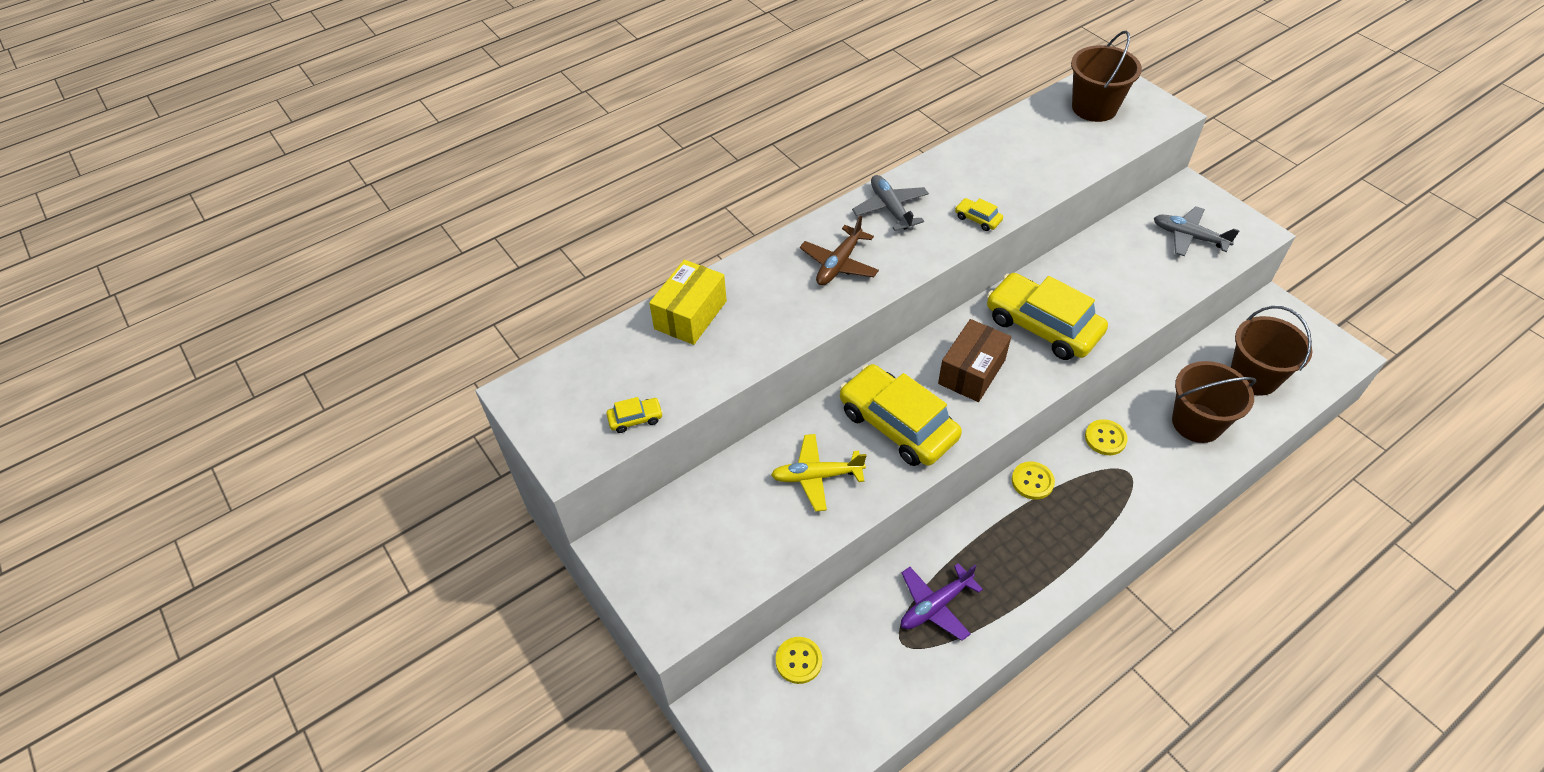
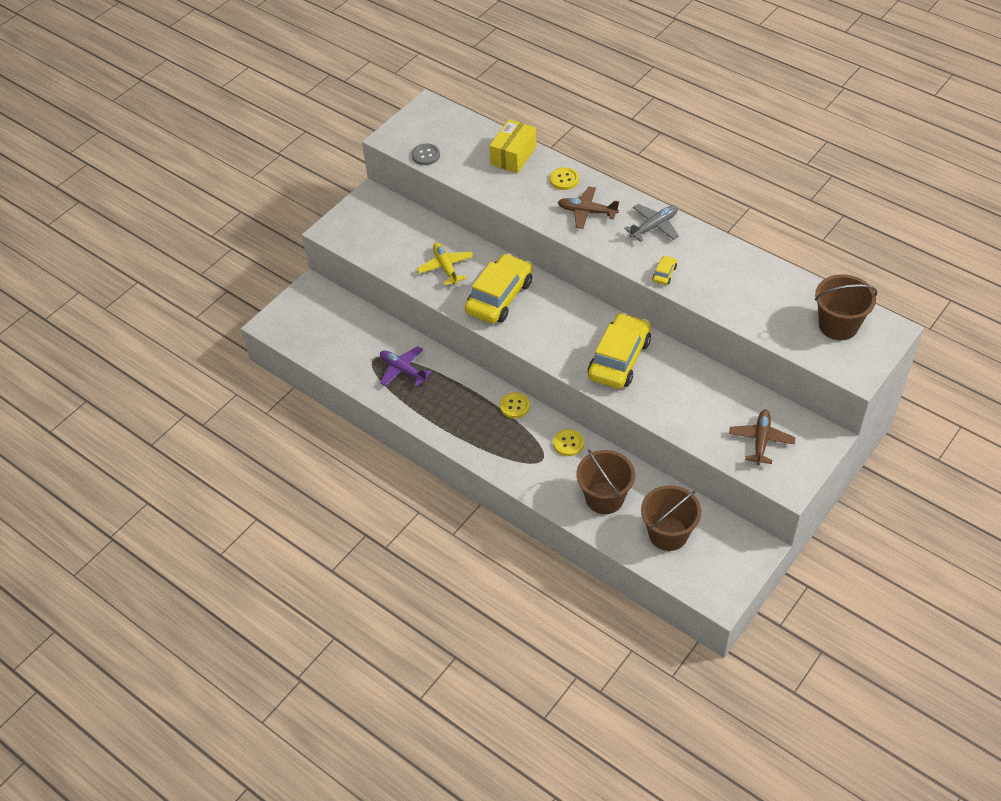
camera: 75 degrees right, 0 degrees up
yellow car [606,397,663,433] -> grey button [412,143,440,165]
yellow box [649,260,727,345] -> yellow box turned 75 degrees counterclockwise [489,120,536,173]
yellow button [776,637,822,684] -> yellow button moved to [550,167,579,190]
brown box [938,319,1011,402] -> none
grey plane [1154,206,1240,256] -> brown plane [729,410,796,465]

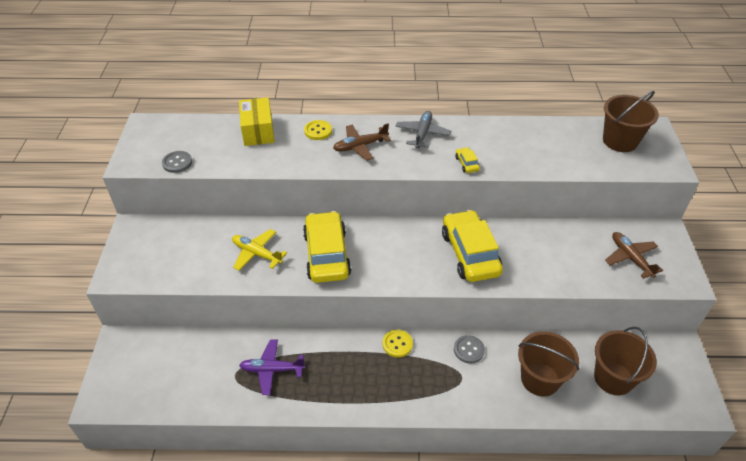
camera: 40 degrees left, 5 degrees down
yellow button [553,429,584,456] -> grey button [454,335,485,363]

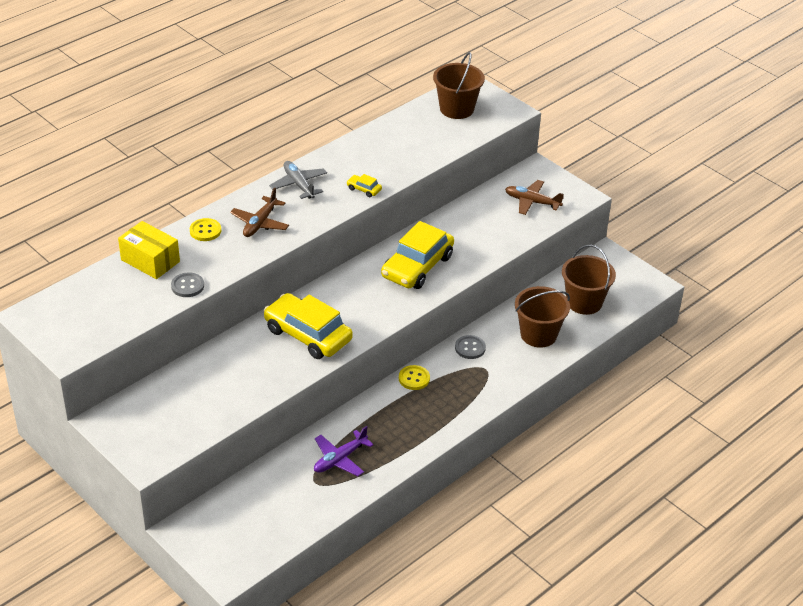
camera: 45 degrees left, 5 degrees down
grey button [162,151,192,173] -> grey button moved to [171,273,204,297]
yellow plane [232,229,287,271] -> none
yellow car [442,210,503,282] -> yellow car turned 90 degrees counterclockwise [381,221,454,289]

